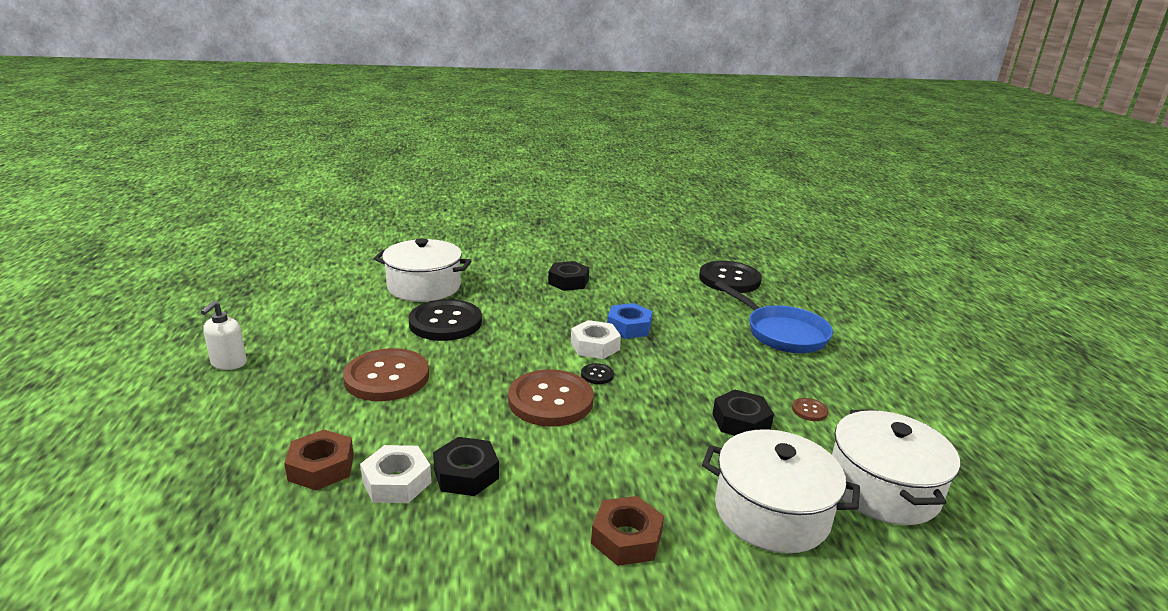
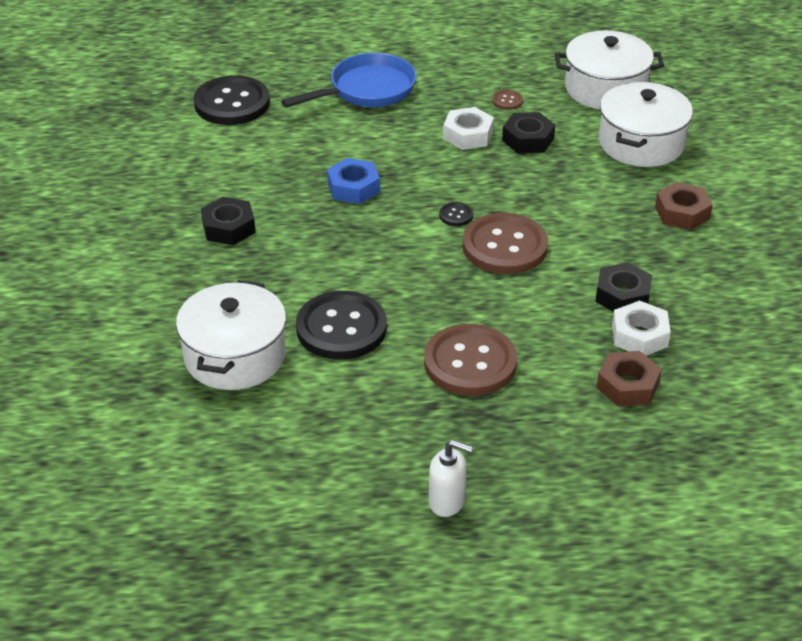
camera: 85 degrees left, 15 degrees up
white nut [571,320,621,359] -> white nut moved to [443,107,494,150]

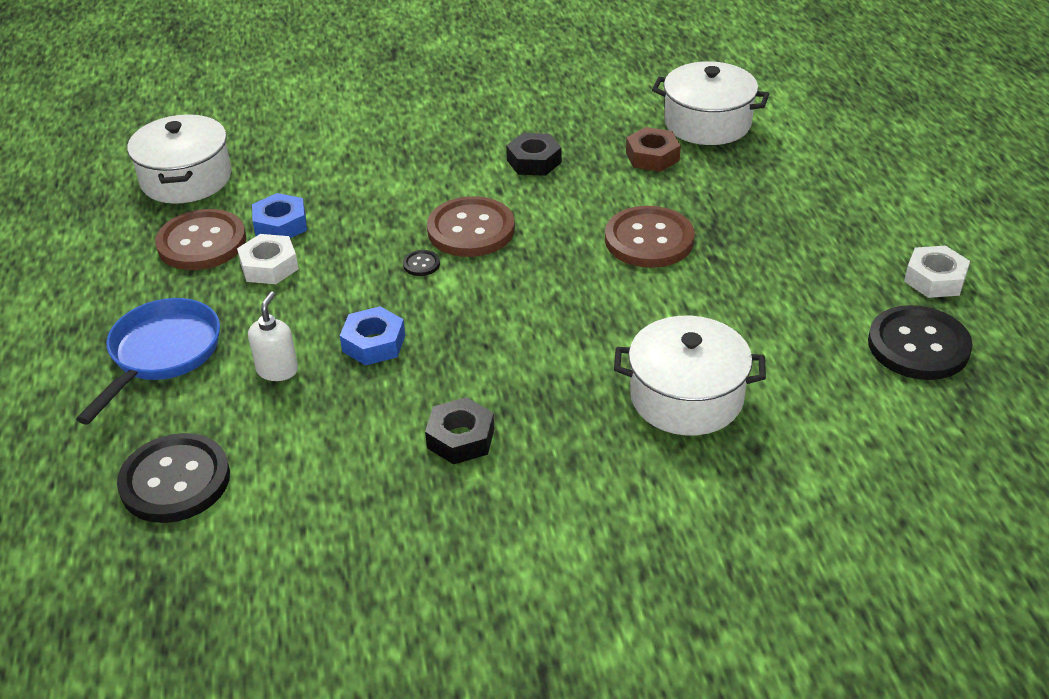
camera: 95 degrees left, 0 degrees up
blue pan [281,53,416,107] -> blue pan turned 60 degrees clockwise [76,298,220,425]
black button [296,291,387,360] -> black button moved to [868,305,972,380]
white soap dispenser [429,440,473,517] -> white soap dispenser moved to [248,292,298,381]
brown button [492,90,523,110] -> brown button [155,209,246,270], size x2.45
black nut [502,112,555,153] -> blue nut [252,193,307,238]
white pot [599,82,693,167] -> white pot moved to [652,61,769,145]
white nut [612,300,671,355] -> white nut moved to [904,246,970,298]
brown nut [655,182,713,230] -> none

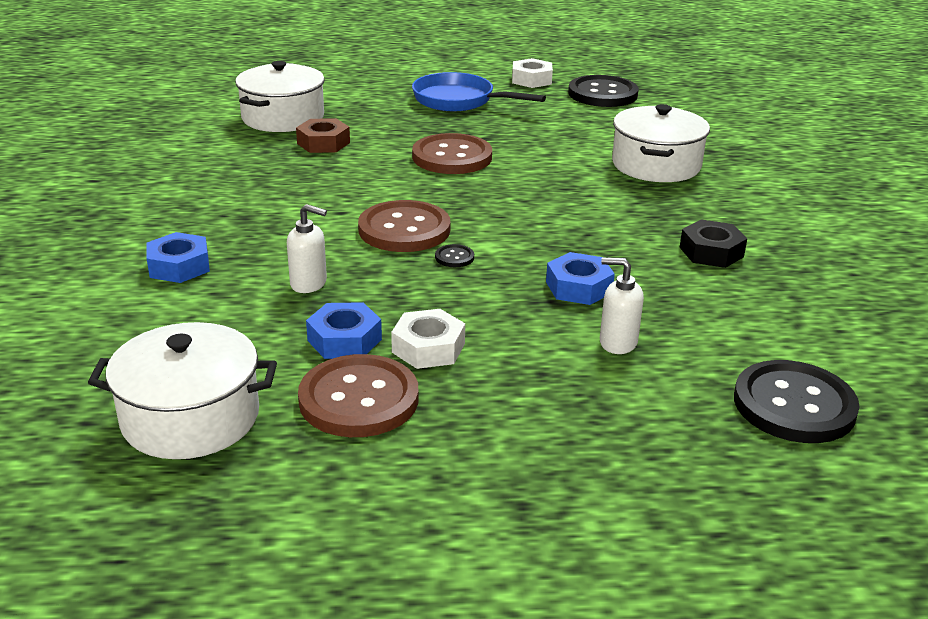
camera: 85 degrees left, 10 degrees down
blue pan [76,298,220,425] -> blue pan moved to [412,72,546,111]
black nut [506,133,562,176] -> none
none -> blue nut [147,232,210,283]
none -> white soap dispenser [287,204,327,293]

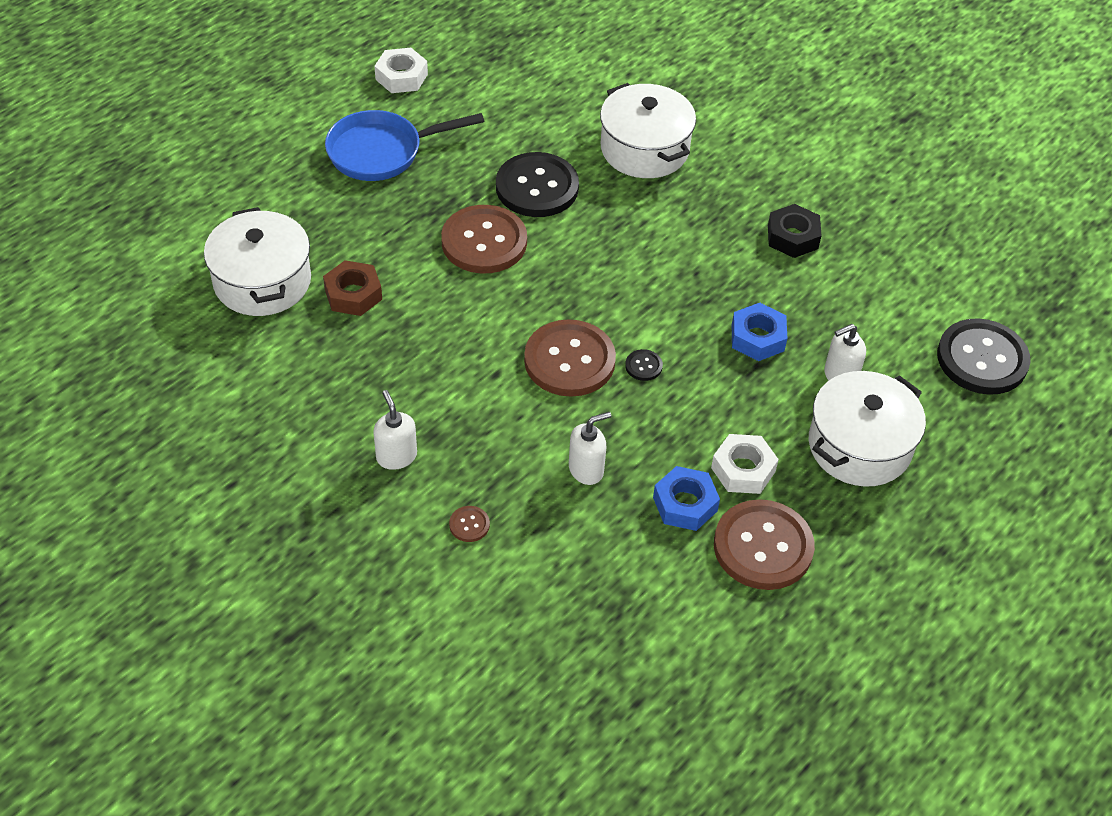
camera: 45 degrees left, 20 degrees up
white pot [88,322,277,459] -> white pot moved to [809,371,926,487]
blue nut [147,232,210,283] -> brown button [449,506,490,542]
black button [568,75,639,107] -> black button moved to [496,152,579,217]
none -> white soap dispenser [373,390,417,470]

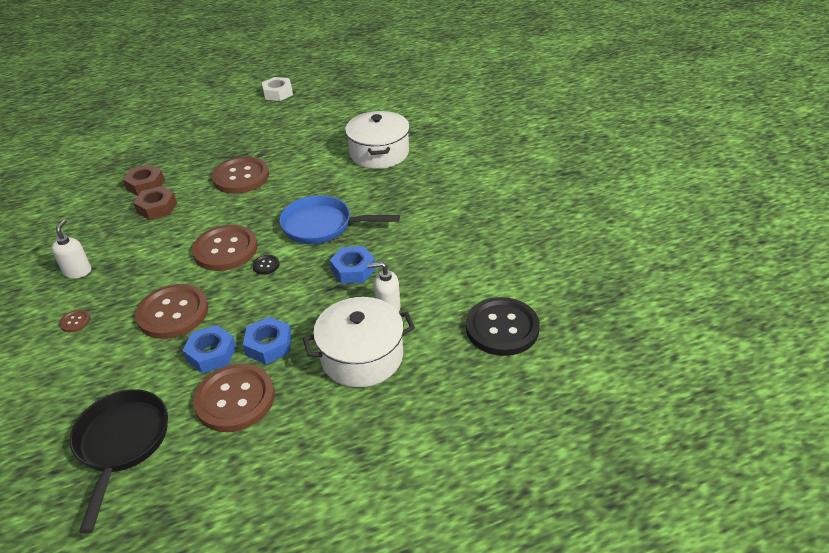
camera: 30 degrees right, 10 degrees down
white pot [204,207,311,316] -> none
blue pan [325,110,484,181] -> blue pan moved to [279,195,400,244]
black button [496,152,579,217] -> none
white soap dispenser [569,412,611,485] -> brown button [135,284,208,339]
white nut [711,434,779,494] -> blue nut [243,317,292,364]
black nut [768,204,821,258] -> none
none -> black pan [70,389,168,534]
none -> brown nut [133,186,177,220]

